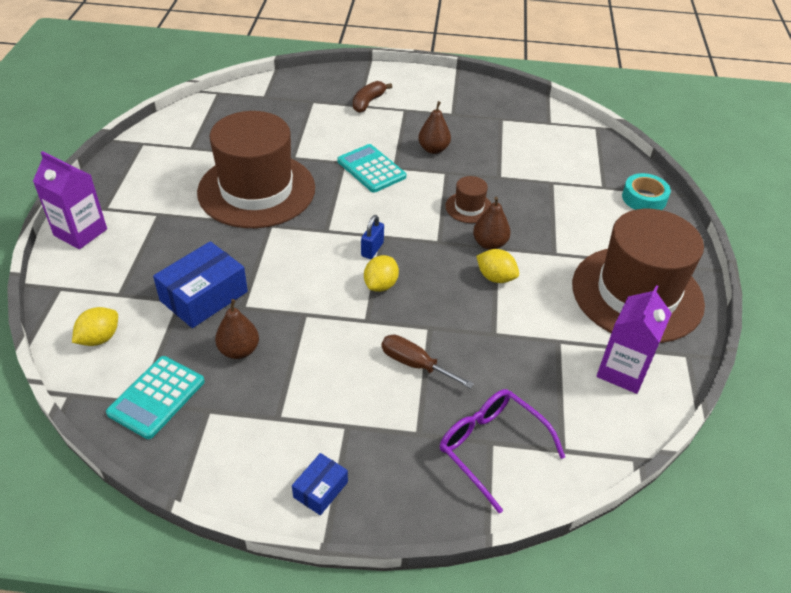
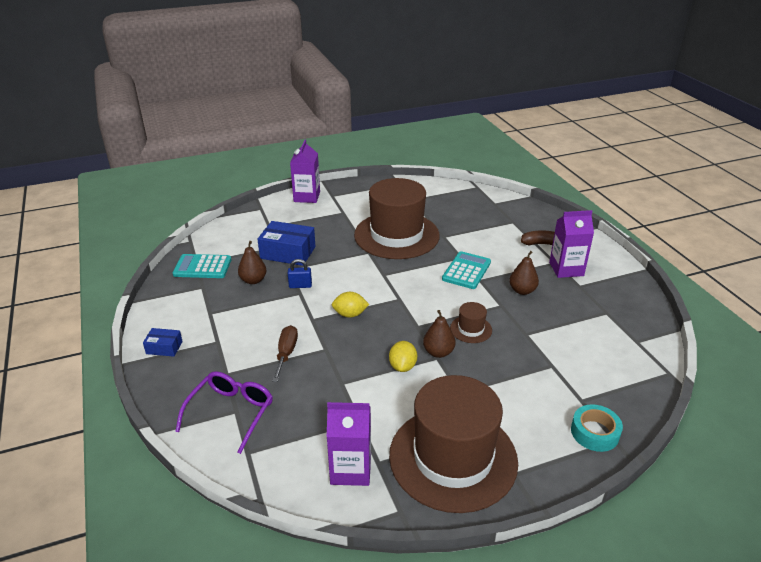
camera: 65 degrees right, 10 degrees down
yellow lemon [72,307,118,346] -> none
blue padlock [361,215,384,259] -> blue padlock moved to [287,259,312,288]
none -> purple carton [549,210,594,278]

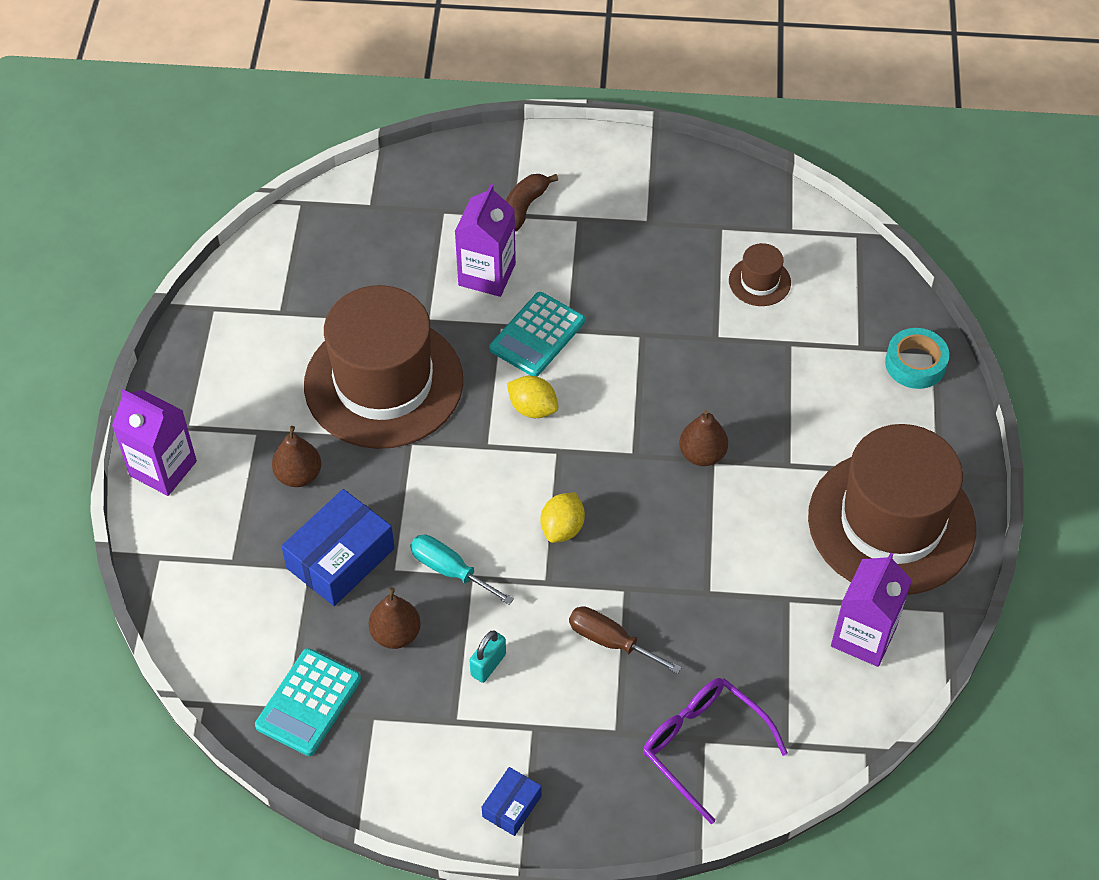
camera: 65 degrees left, 20 degrees up
blue padlock [287,259,312,288] -> turquoise screwdriver [410,535,514,605]
yellow lemon [389,341,417,372] -> yellow lemon moved to [507,376,558,418]
turquoise calculator [442,251,491,289] -> turquoise calculator turned 105 degrees counterclockwise [489,292,585,376]
brown hat [450,302,492,343] -> brown hat moved to [729,243,791,306]
brown pear [509,251,539,295] -> brown pear moved to [272,426,321,487]
purple carton [549,210,594,278] -> purple carton moved to [455,184,516,297]
none -> turquoise padlock [470,631,506,683]

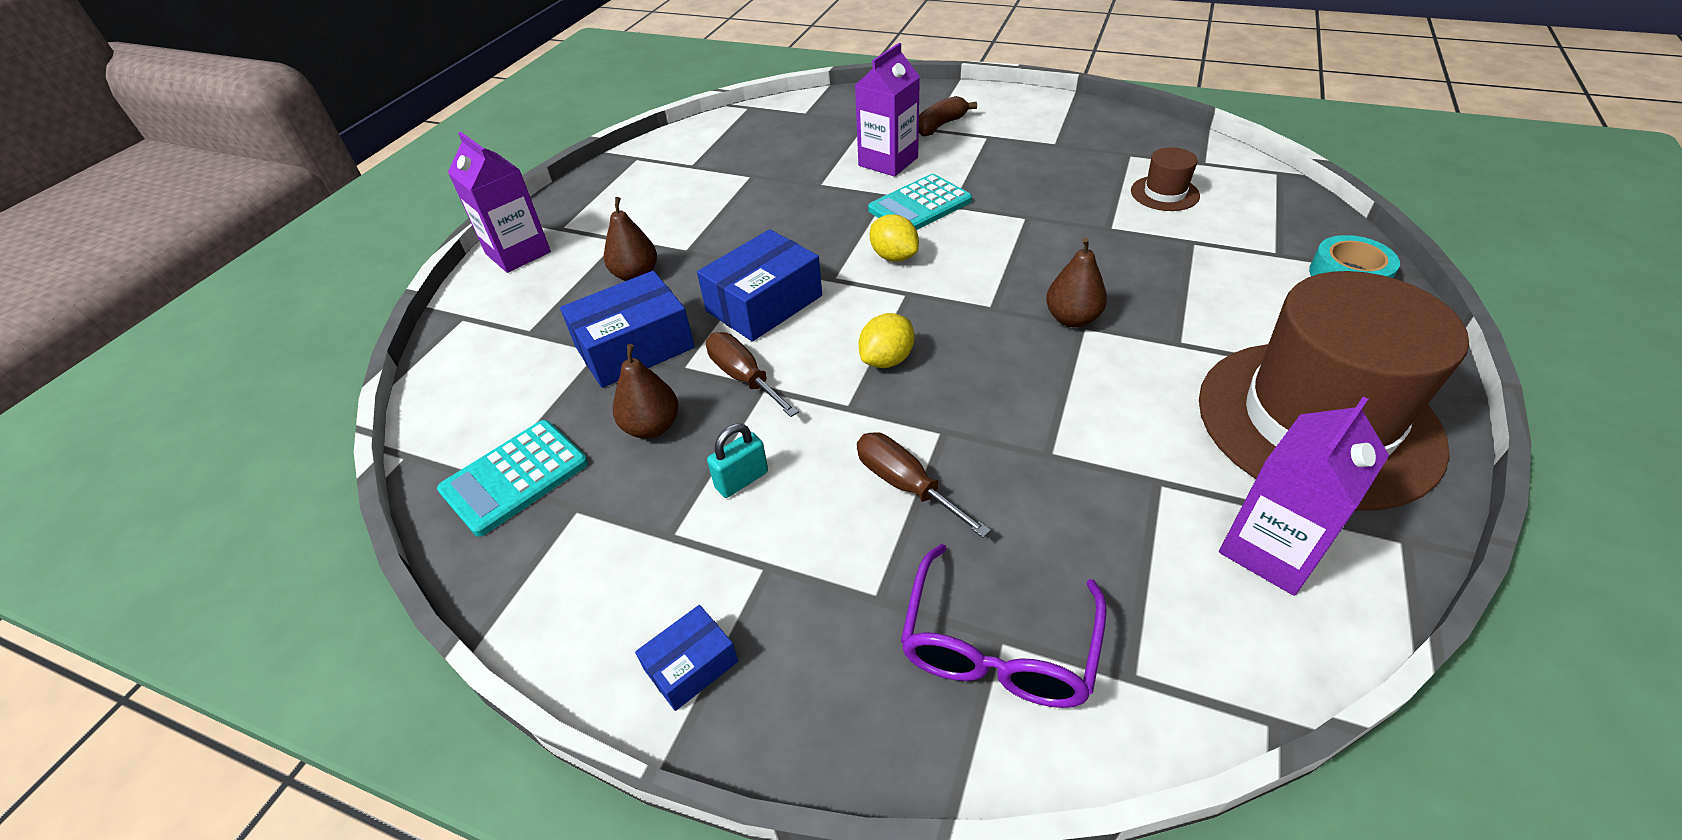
camera: 20 degrees right, 10 degrees down
brown hat [304,285,463,449] -> none
turquoise screwdriver [410,535,514,605] -> brown screwdriver [706,332,799,417]
purple glasses [643,678,788,824] -> purple glasses turned 135 degrees counterclockwise [901,544,1107,708]
none -> blue box [697,229,822,342]

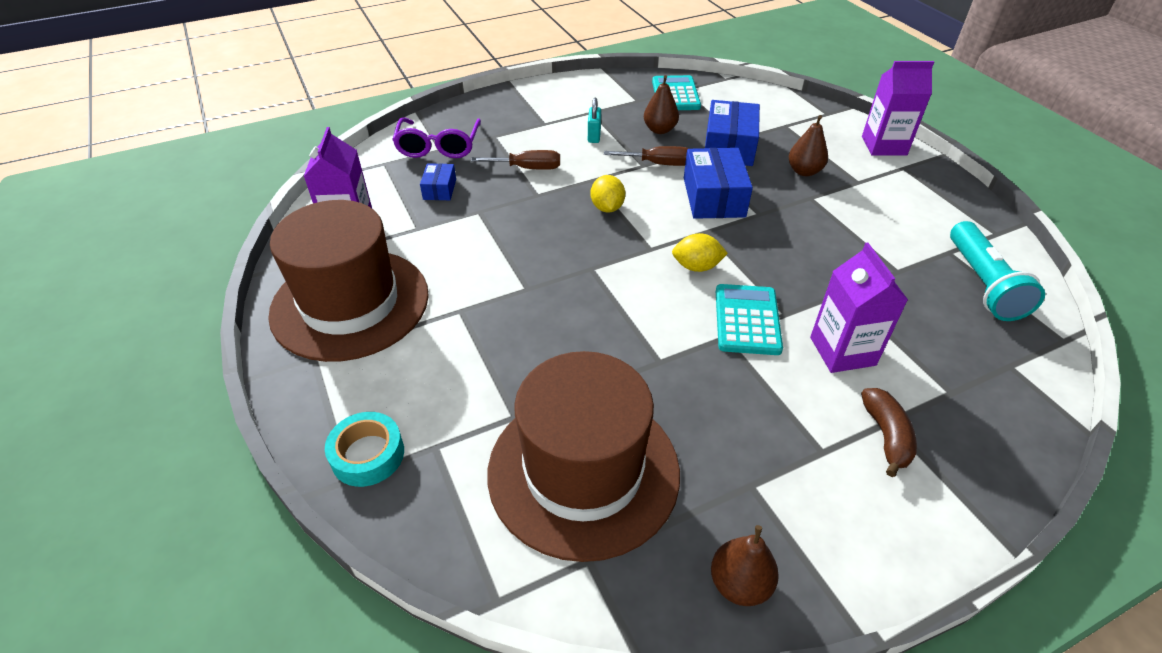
camera: 130 degrees right, 0 degrees up
blue box [635,605,738,711] -> blue box moved to [420,163,456,200]
purple glasses [901,544,1107,708] -> purple glasses turned 150 degrees counterclockwise [392,117,481,158]
brown pear [1046,237,1107,327] -> brown pear moved to [711,525,779,606]
brown hat [1131,147,1200,211] -> brown hat [487,351,680,562], size x2.47
none -> turquoise flashlight [950,221,1045,321]

